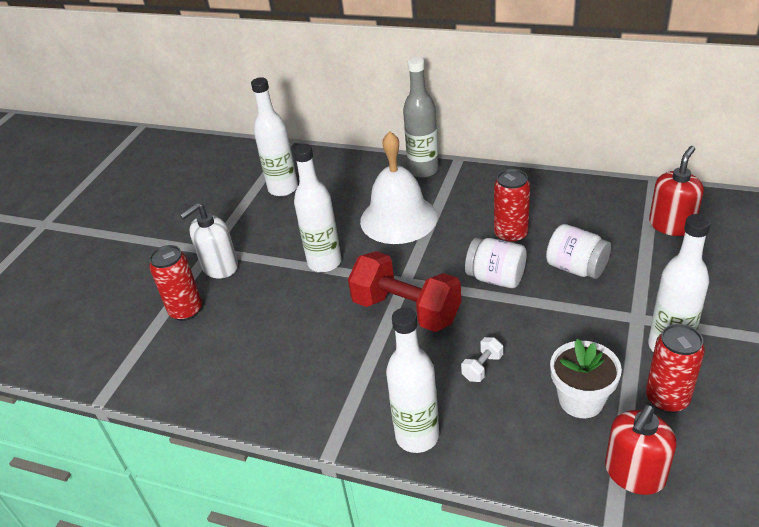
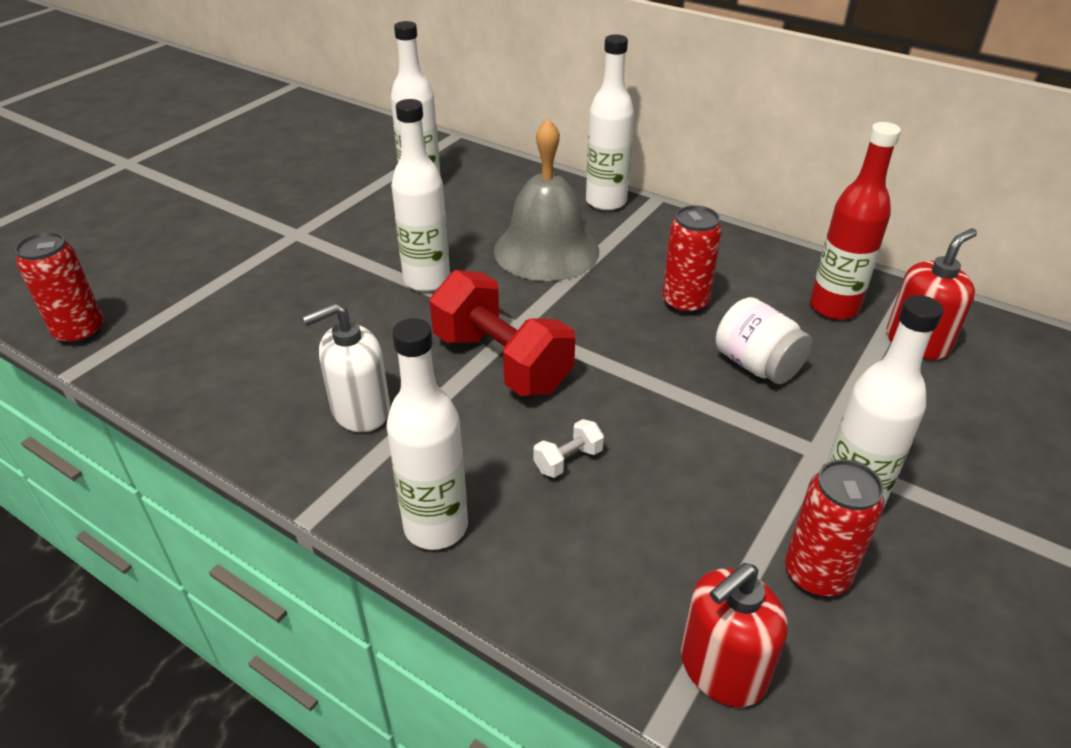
camera: 10 degrees right, 0 degrees up
red can [149,245,202,321] -> red can moved to [15,232,103,345]
white soap dispenser [180,203,238,279] -> white soap dispenser moved to [302,303,390,432]
white bell [360,131,437,244] -> grey bell [494,119,599,281]
grey bottle [403,57,439,178] -> white bottle [586,34,634,211]
white jar [465,238,527,288] -> none
white flower pot [550,339,622,418] -> none
none -> red bottle [810,122,901,320]

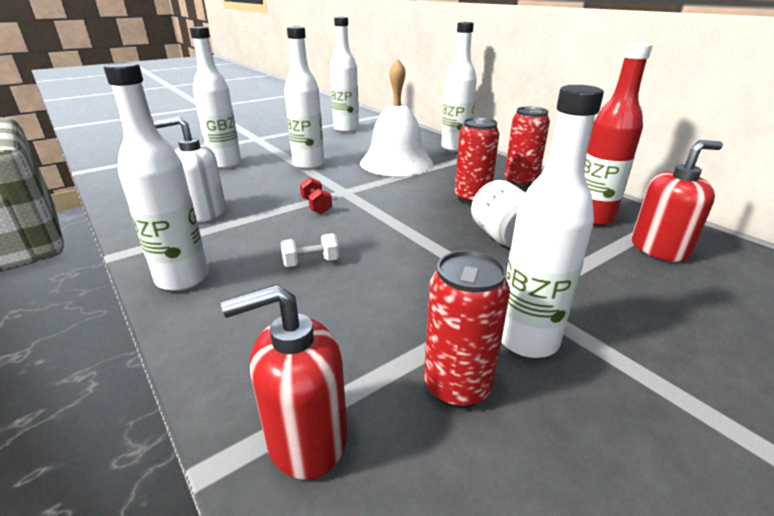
camera: 20 degrees right, 10 degrees down
red can [15,232,103,345] -> red can moved to [504,107,550,187]
red dumbbell [430,270,575,396] -> red dumbbell [300,177,332,214], size x0.41
grey bell [494,119,599,281] -> white bell [360,58,433,176]
none -> white bottle [190,26,241,169]

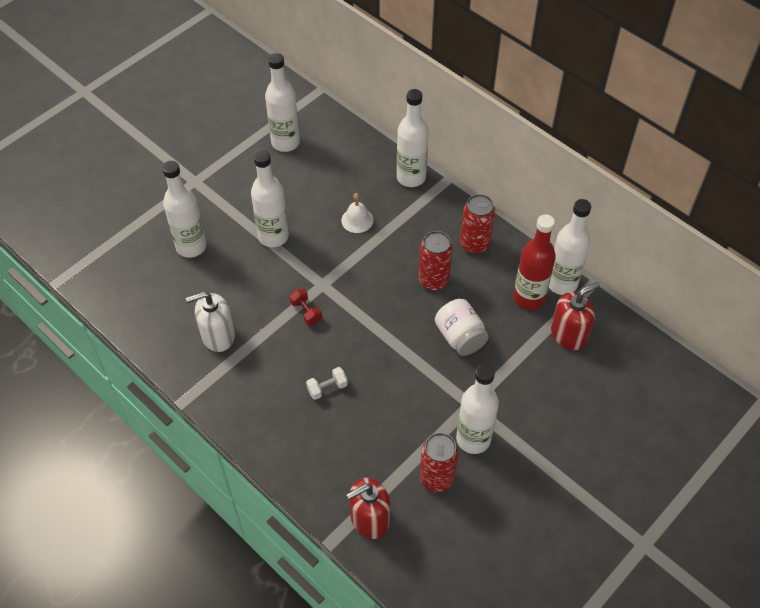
camera: 10 degrees left, 25 degrees up
white bottle [104,62,209,291] -> white bottle moved to [549,199,591,295]
white bell [360,58,433,176] -> white bell [341,193,373,233], size x0.45

